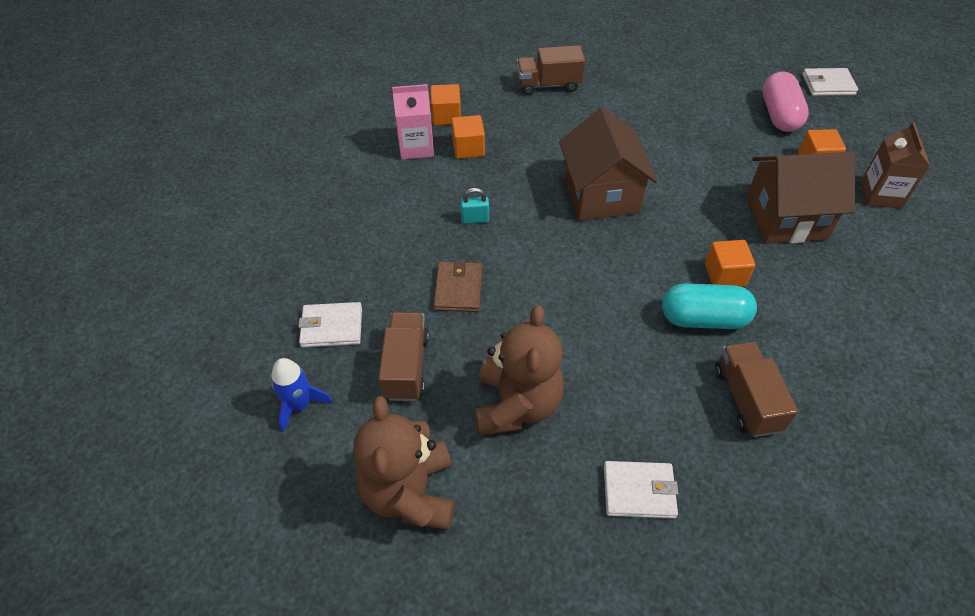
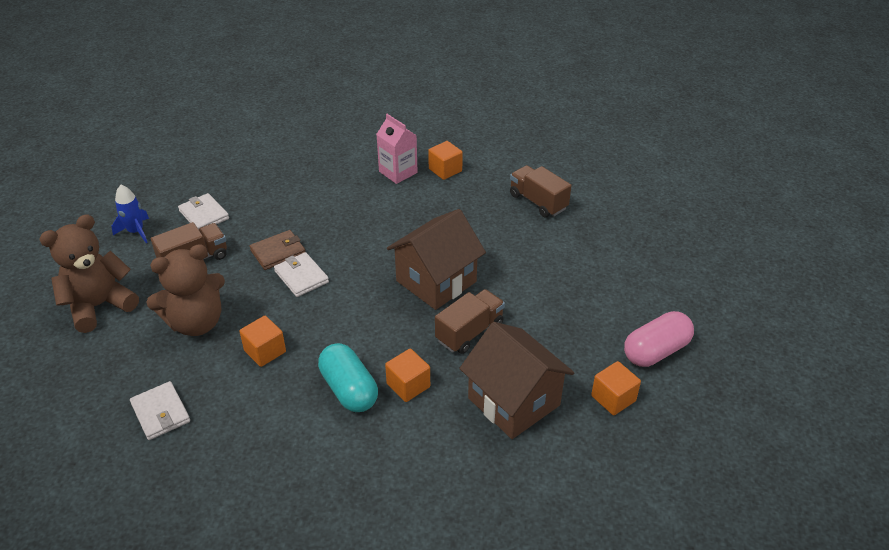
camera: 55 degrees right, 10 degrees down
orange cube [452,115,485,159] -> orange cube moved to [239,316,286,367]
turquoise padlock [460,188,489,224] -> none
brown truck [715,342,798,437] -> brown truck moved to [435,289,505,354]
white wallet [802,68,858,96] -> white wallet moved to [274,252,329,297]
brown carton [860,122,930,209] -> none

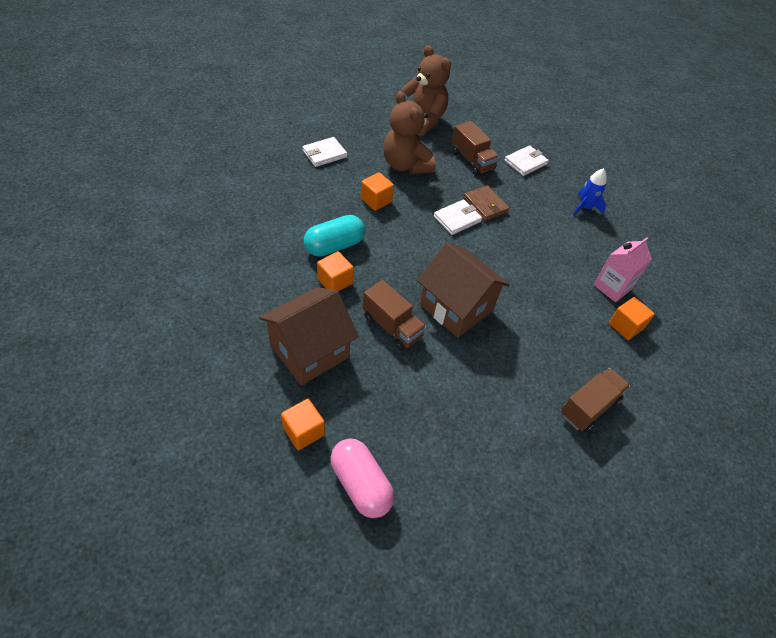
camera: 85 degrees right, 10 degrees up
blue rocket [112,185,149,243] -> blue rocket moved to [573,168,607,216]

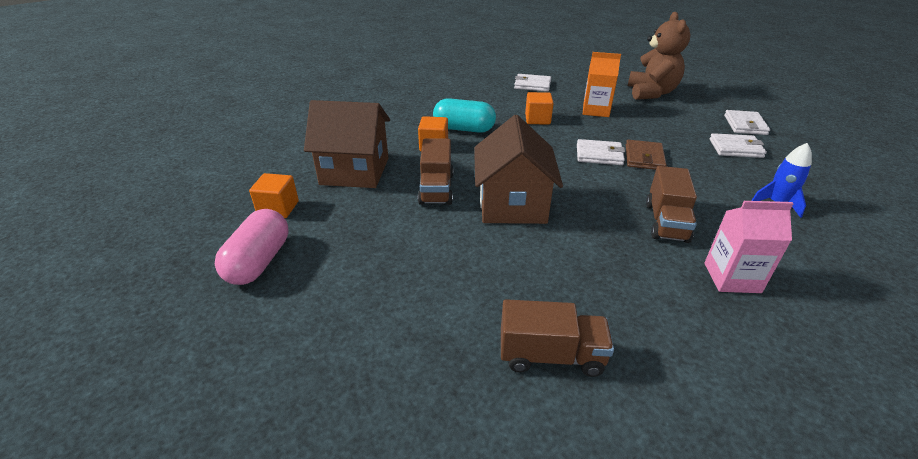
camera: 50 degrees right, 15 degrees down
brown teddy bear [383,91,436,174] -> orange carton [583,52,621,117]
brown truck [452,121,499,175] -> brown truck moved to [646,166,697,243]
orange cube [609,297,655,340] -> none
none -> white wallet [724,110,770,135]

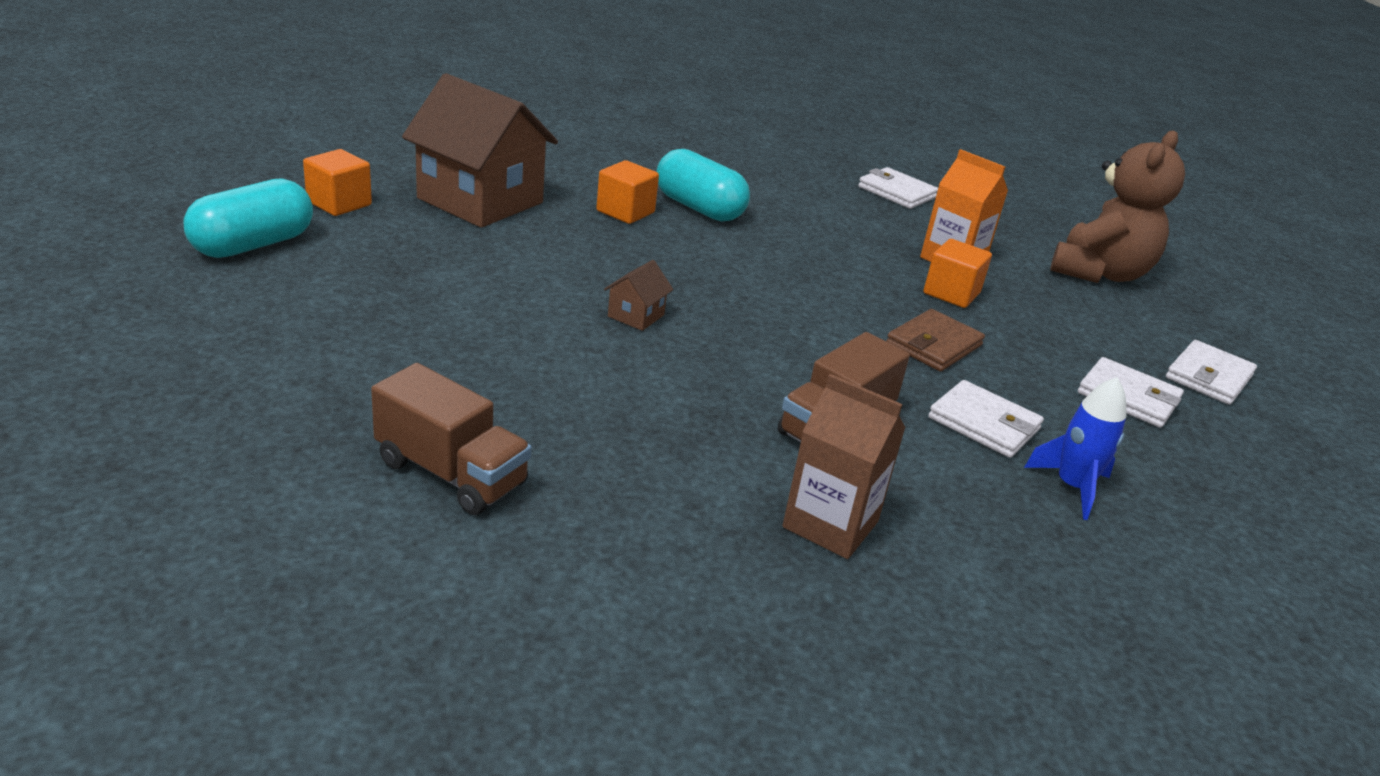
camera: 25 degrees right, 5 degrees down
pink capsule [215,209,288,285] -> turquoise capsule [183,178,313,258]
brown truck [418,139,453,205] -> none
brown house [474,115,563,224] -> brown house [604,260,673,331], size x0.40
orange cube [525,92,554,125] -> orange cube moved to [923,239,992,308]
white wallet [577,139,625,165] -> white wallet moved to [928,380,1044,458]
pink carton [704,201,794,293] -> brown carton [782,374,906,559]

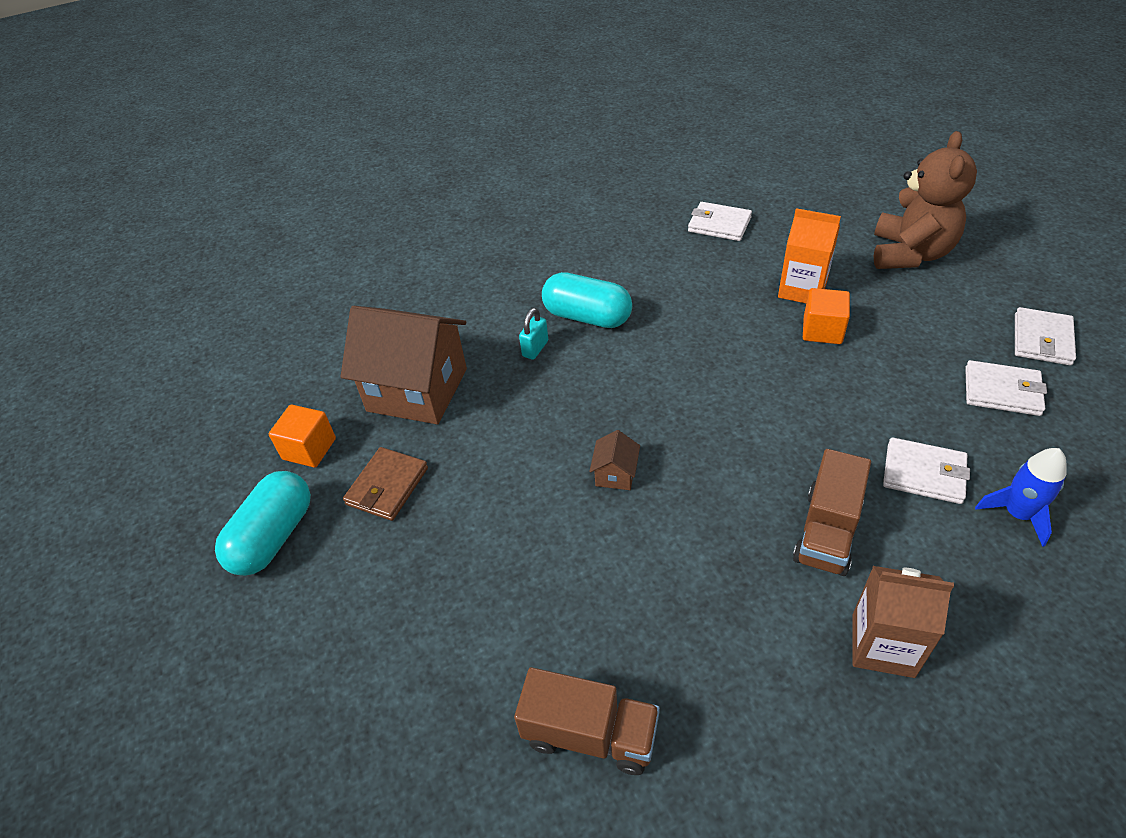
camera: 10 degrees left, 15 degrees up
orange cube [596,160,659,224] -> turquoise padlock [519,308,548,360]
brown wallet [886,309,985,372] -> brown wallet moved to [343,447,428,521]

